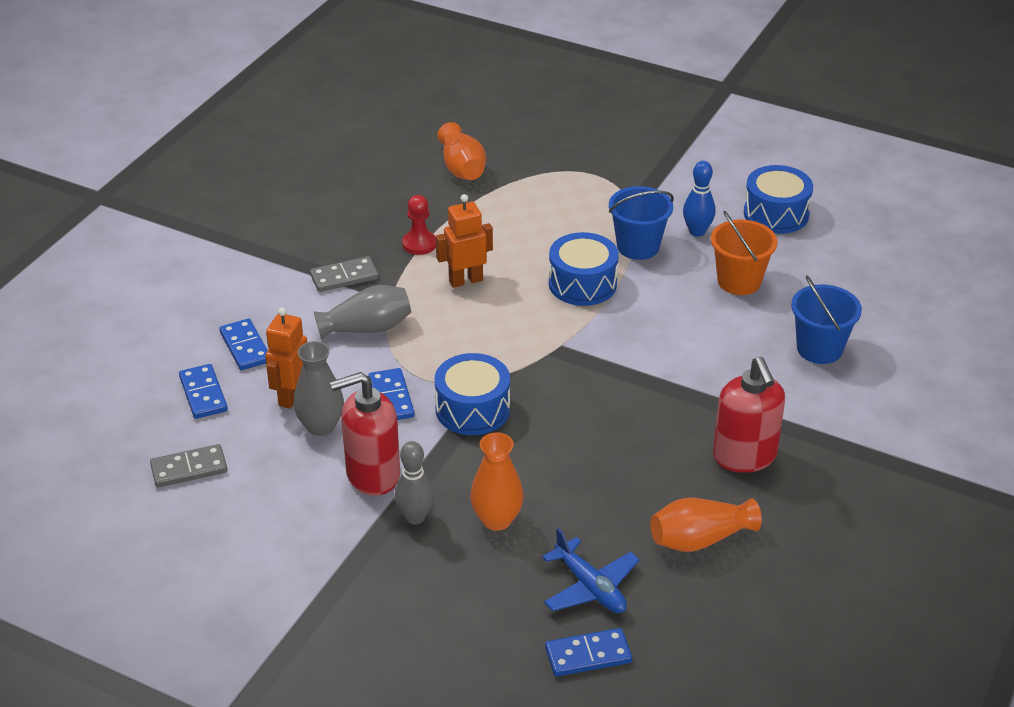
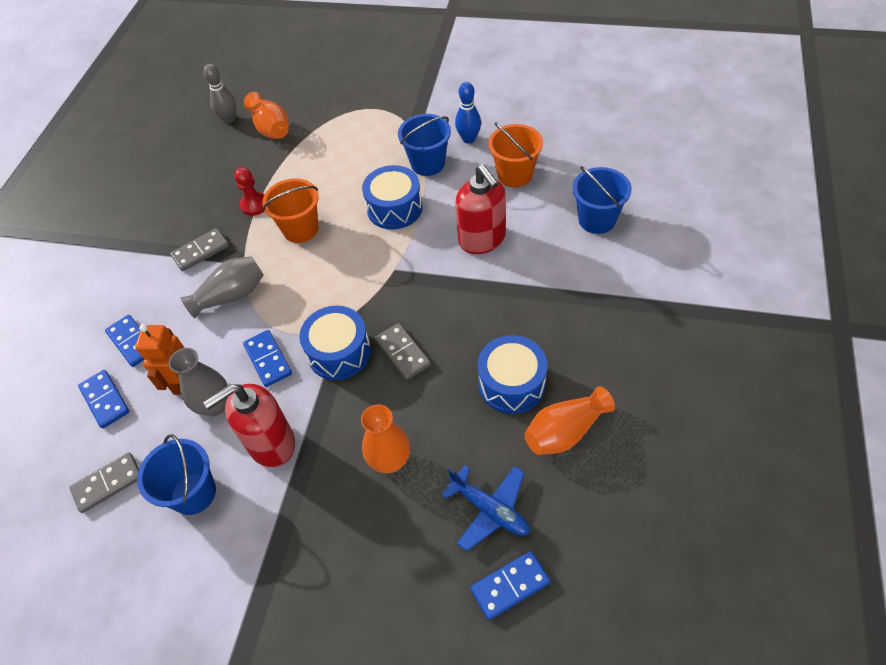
camera: 10 degrees left, 15 degrees up
grey bowling pin [394,441,434,525] -> grey bowling pin moved to [203,64,236,123]
orange robot [436,194,493,288] -> orange bucket [262,179,319,243]
red soap dispenser [713,357,785,473] -> red soap dispenser moved to [455,165,506,254]
blue drum [744,165,813,234] -> blue drum moved to [478,335,548,414]
none -> blue bucket [137,434,216,515]
none -> grey domino [375,323,431,380]

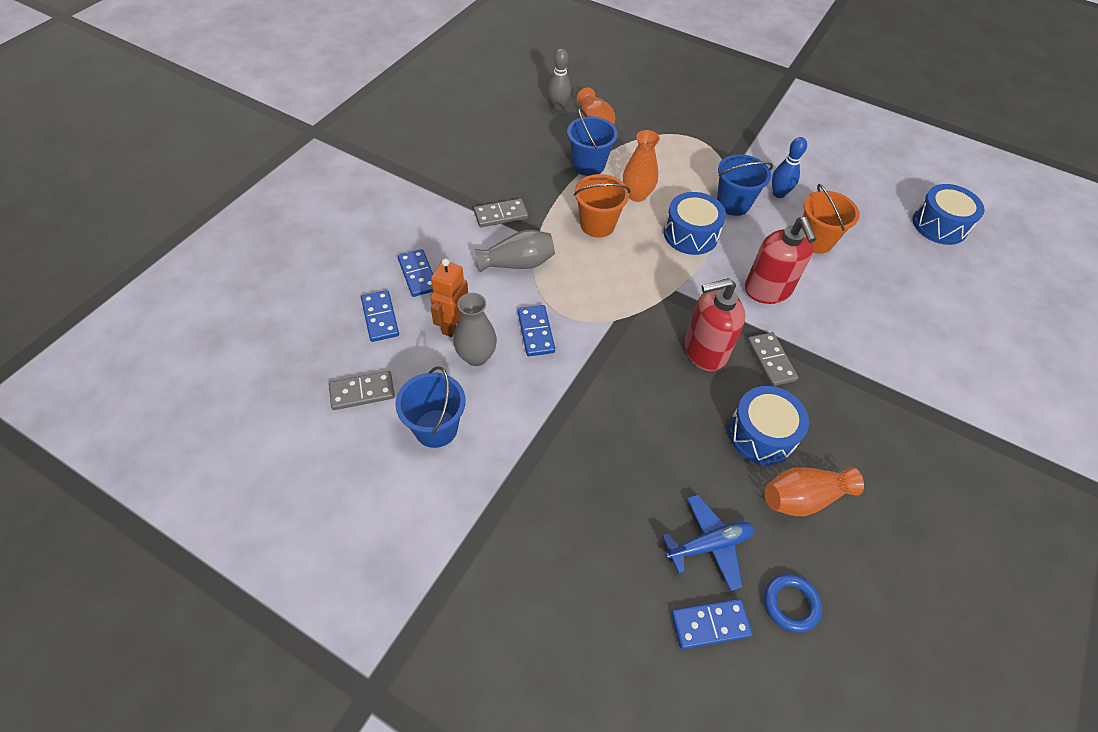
camera: 10 degrees right, 0 degrees up
red soap dispenser [203,384,295,467] -> red soap dispenser moved to [684,278,745,371]
red pawn [234,167,265,216] -> none
blue drum [299,306,371,380] -> blue drum moved to [913,184,985,245]
orange vase [361,404,410,473] -> orange vase moved to [623,130,660,202]
grey domino [375,323,431,380] -> grey domino moved to [747,332,798,386]
blue plane [442,465,530,551] -> blue plane turned 75 degrees counterclockwise [662,494,755,591]
blue bucket [572,166,632,234] -> blue bucket moved to [567,108,618,176]
none -> blue ring [764,574,822,633]

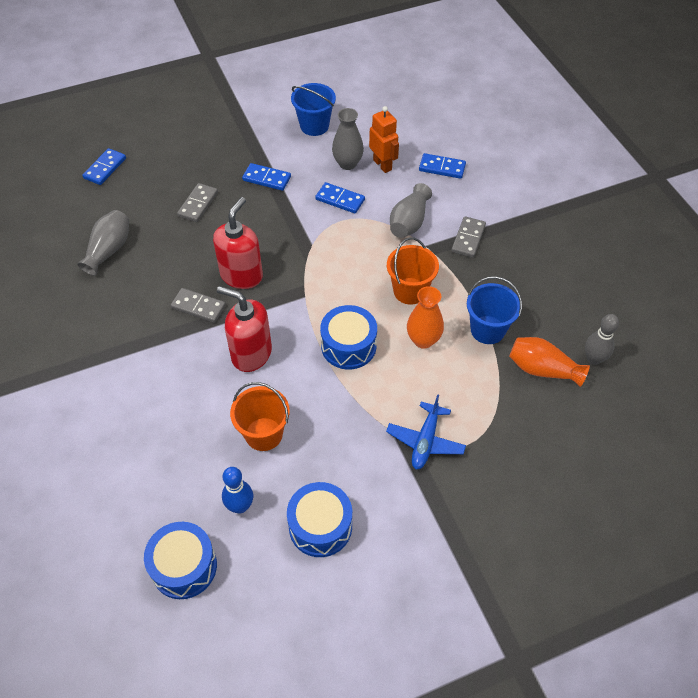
camera: 130 degrees right, 0 degrees up
grey domino [329,371,395,410] -> grey domino moved to [177,183,218,222]
blue domino [361,290,399,342] -> blue domino moved to [242,163,291,191]
blue plane [662,494,755,591] -> blue plane moved to [386,394,466,470]
blue bucket [717,154,773,216] -> none
blue drum [728,386,809,465] -> blue drum moved to [287,482,352,557]
orange vase [764,467,864,516] -> grey vase [77,210,129,276]
blue ring [764,574,822,633] -> none
blue bowling pin [772,137,807,198] -> blue bowling pin moved to [222,467,253,513]

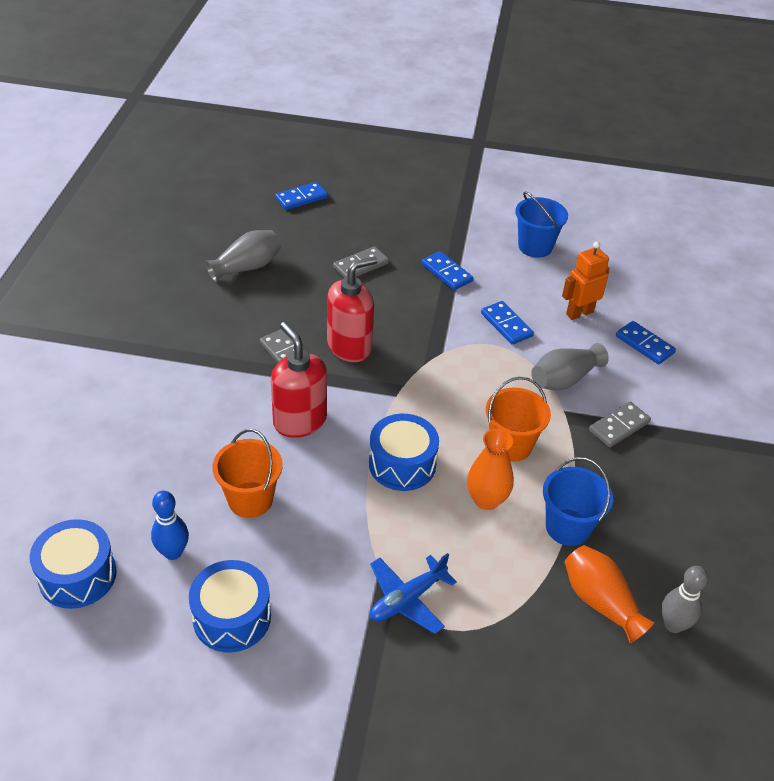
camera: 30 degrees right, 10 degrees down
grey vase [332,108,364,170] -> none
orange robot [369,106,399,173] -> orange robot turned 120 degrees counterclockwise [562,242,610,320]

